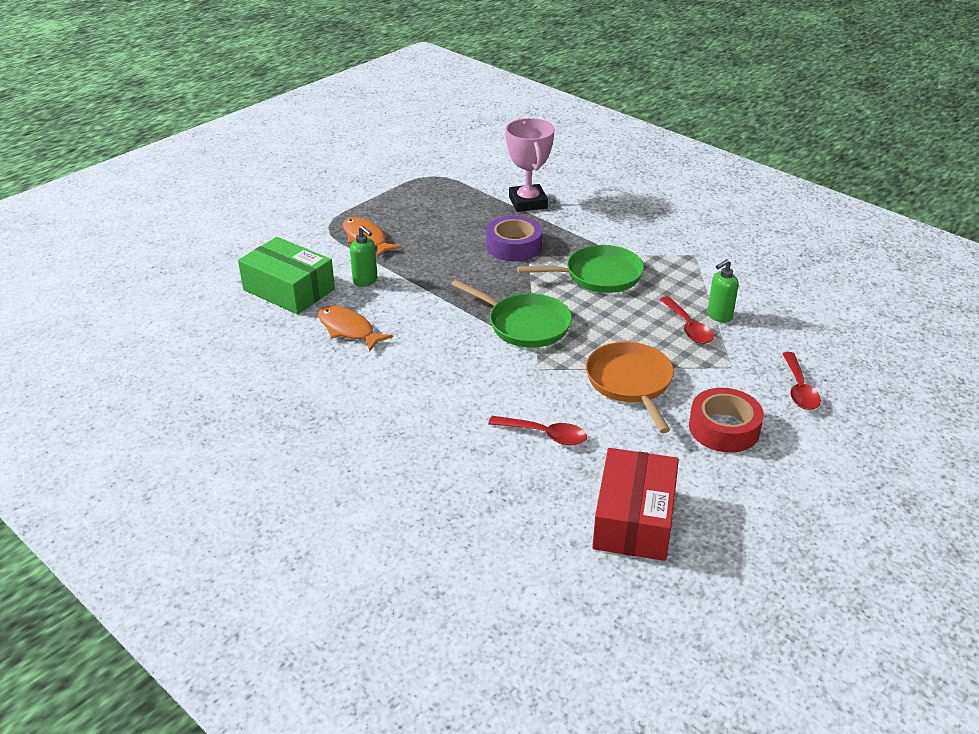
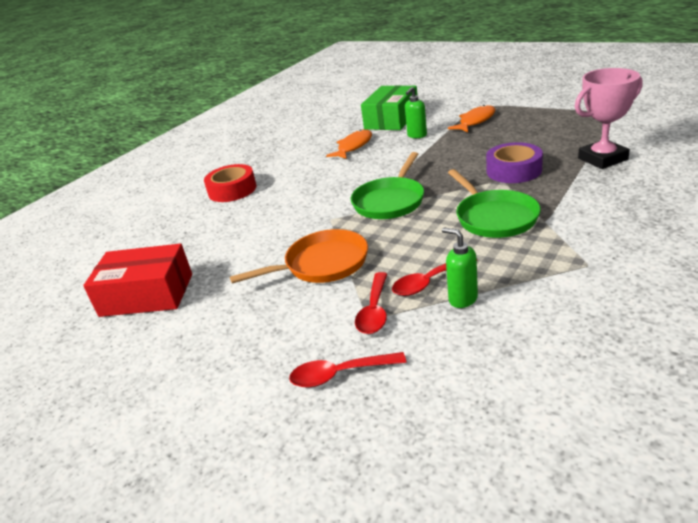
camera: 85 degrees right, 5 degrees down
red spoon [488,416,587,445] -> red spoon moved to [355,272,387,334]
red tape [689,388,764,453] -> red tape moved to [204,164,257,202]

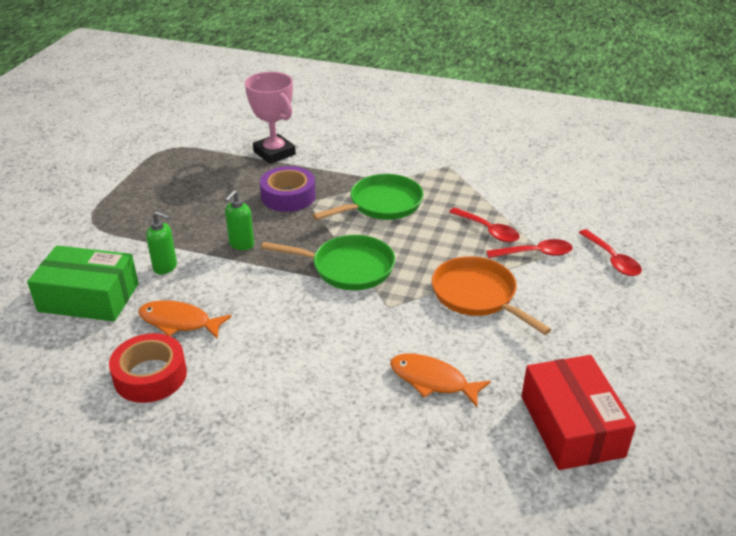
camera: 110 degrees left, 5 degrees up
red tape [204,164,257,202] -> red tape moved to [109,333,187,403]
green soap dispenser [442,227,478,308] -> green soap dispenser moved to [224,190,254,250]
orange fish [448,105,495,132] -> orange fish moved to [390,354,491,407]

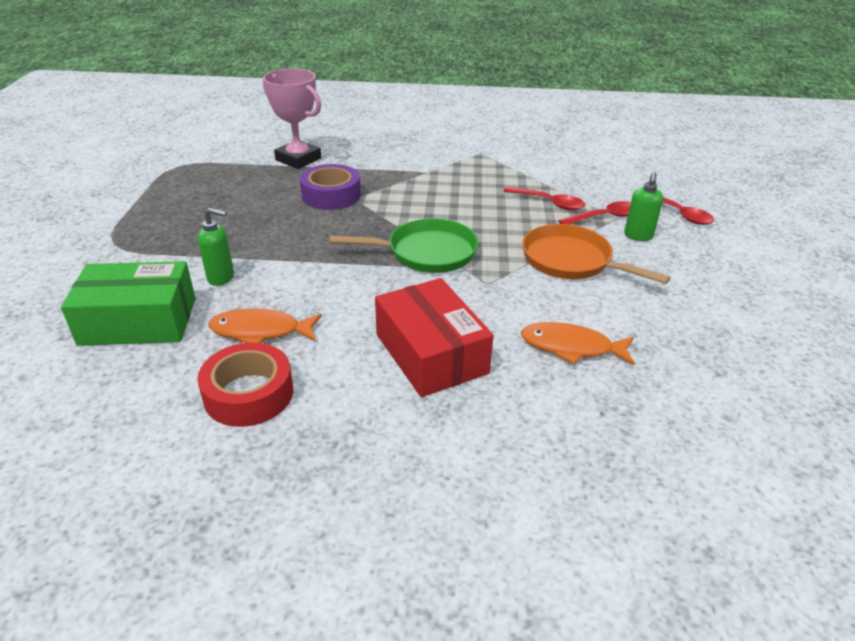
camera: 15 degrees left, 0 degrees up
green soap dispenser [224,190,254,250] -> green soap dispenser moved to [624,172,663,241]
green pan [312,174,424,220] -> none
red box [521,355,636,470] -> red box moved to [375,278,494,397]

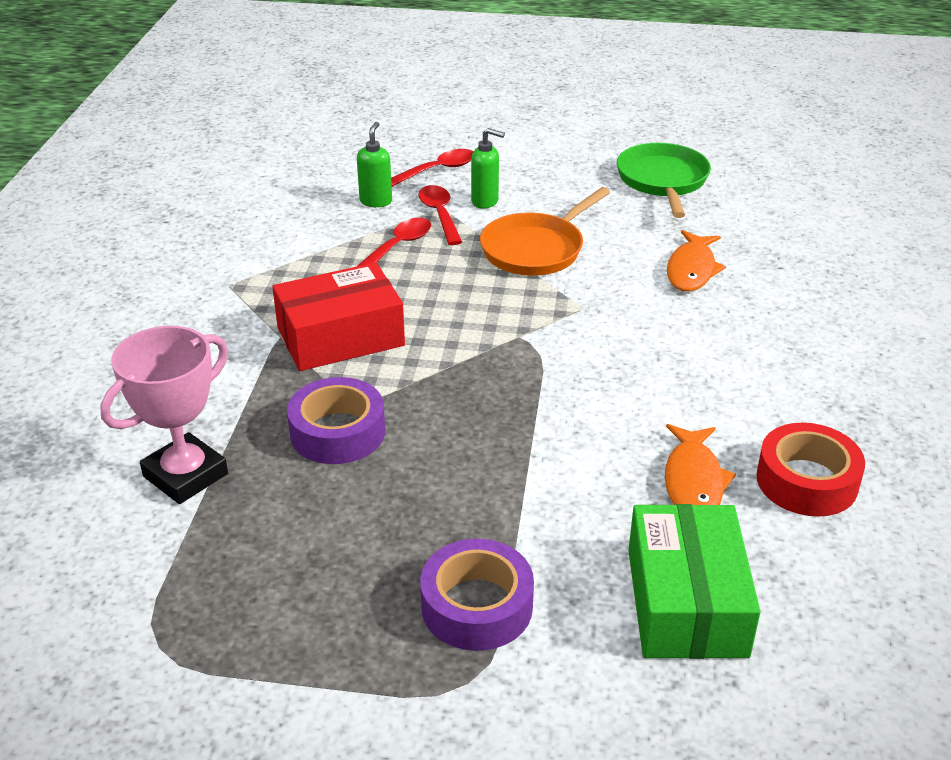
camera: 85 degrees left, 0 degrees up
green soap dispenser [198,208,234,286] -> green soap dispenser moved to [357,122,392,207]
green pan [330,219,479,273] -> green pan moved to [617,143,711,218]
red box [375,278,494,397] -> red box moved to [272,262,405,371]
none -> purple tape [420,539,534,651]

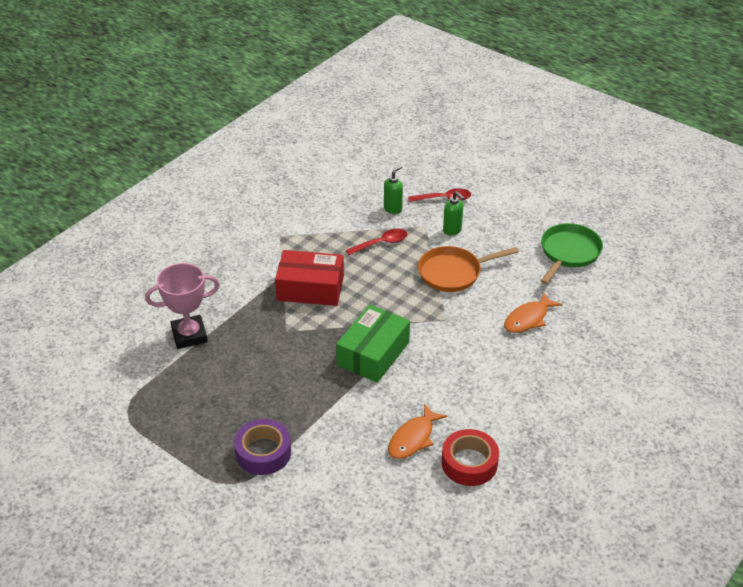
camera: 30 degrees right, 5 degrees up
purple tape [287,377,385,464] -> none
red spoon [418,185,462,245] -> none
green box [628,504,761,659] -> green box moved to [336,304,410,383]

